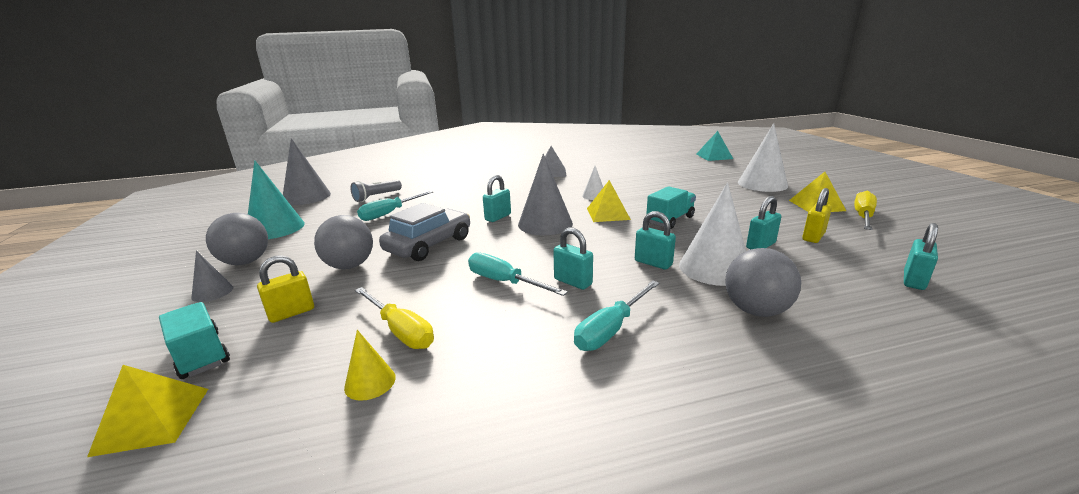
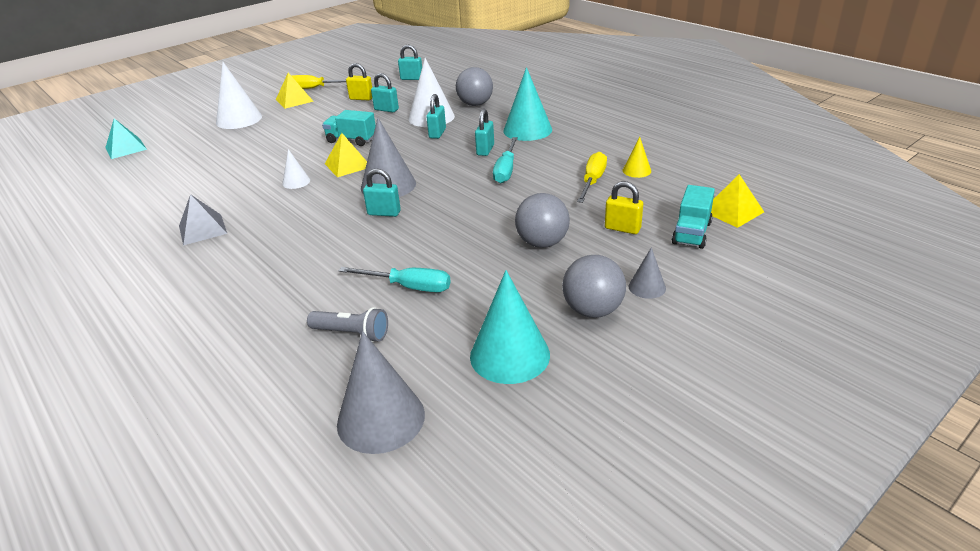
camera: 115 degrees left, 10 degrees up
grey car [379,203,470,261] -> none
turquoise screwdriver [574,281,660,351] -> turquoise cone [503,67,552,141]

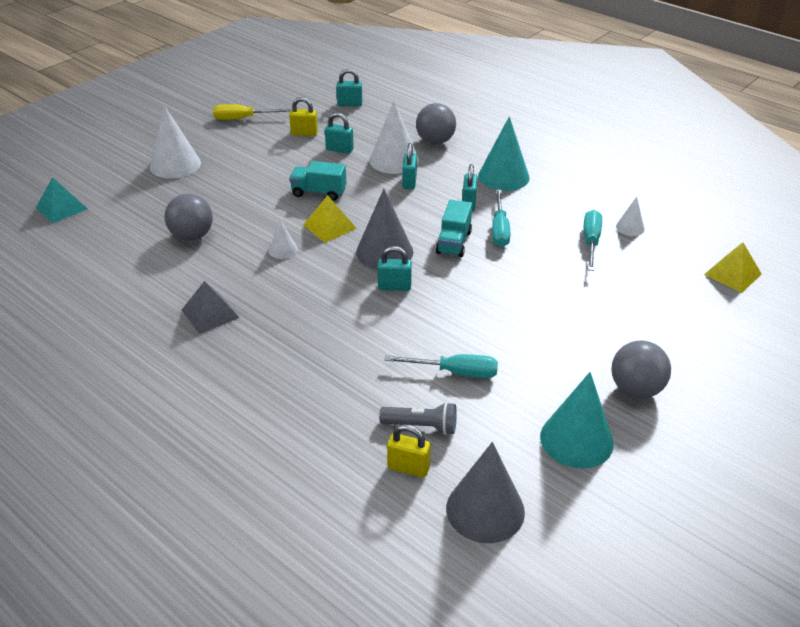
camera: 10 degrees left, 5 degrees up
yellow pyramid [276,73,314,109] -> none
grey ball [515,193,570,248] -> grey ball moved to [165,194,213,241]
yellow screwdriver [577,152,607,203] -> turquoise screwdriver [584,210,602,271]
yellow padlock [605,181,643,234] -> yellow padlock moved to [387,424,431,478]
yellow cone [623,137,651,178] -> white cone [616,197,645,236]
grey cone [629,247,666,299] -> none
turquoise truck [672,185,715,249] -> turquoise truck moved to [436,200,472,257]

